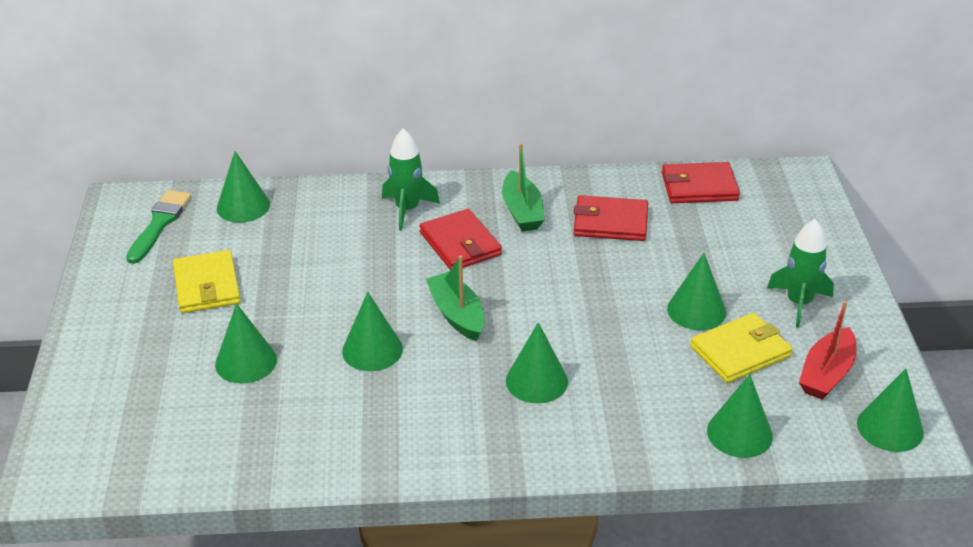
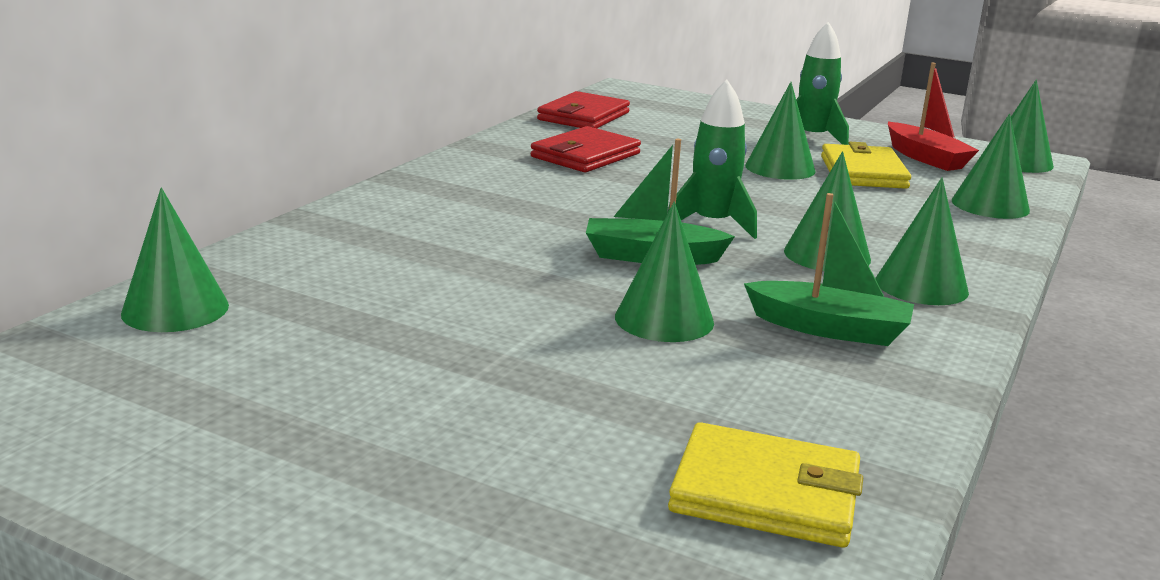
camera: 60 degrees left, 15 degrees down
green brush [126,190,191,264] -> none
yellow wallet [173,250,241,313] -> yellow wallet moved to [668,422,863,548]
green cone [215,303,277,384] -> green cone moved to [875,177,969,305]
green rocket [382,129,440,230] -> green rocket moved to [667,80,757,239]
red wallet [420,209,502,270] -> none
green boat [502,143,545,232] -> green boat moved to [744,193,914,346]

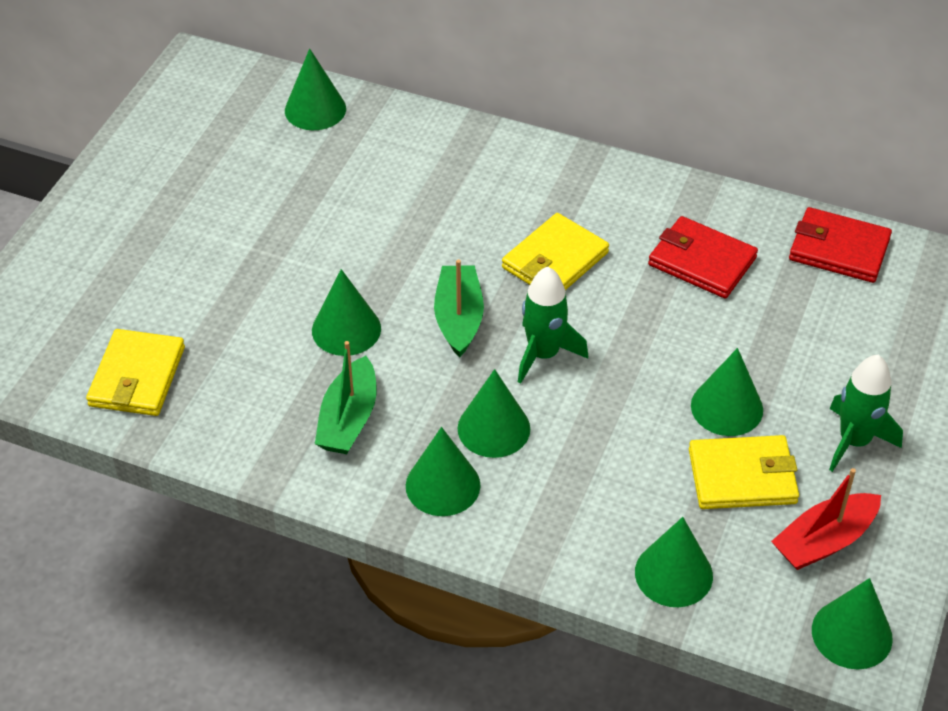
camera: 85 degrees right, 25 degrees up
none -> yellow wallet [502,213,609,290]

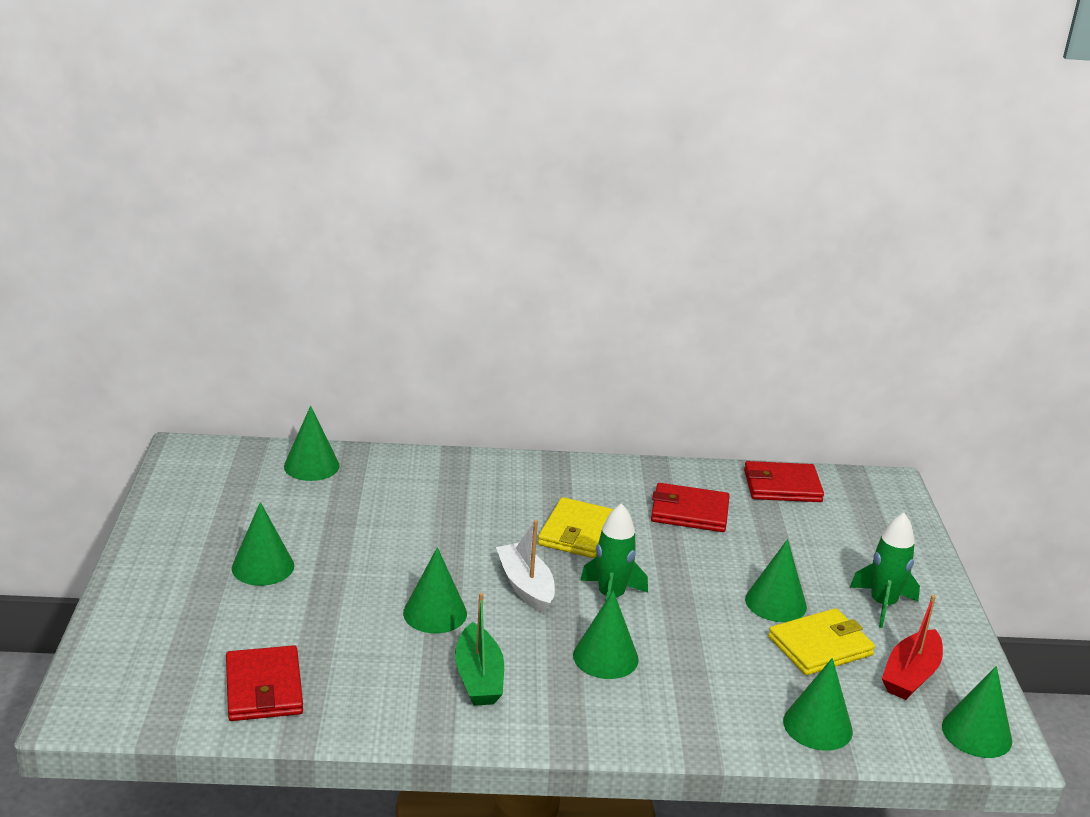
camera: 25 degrees left, 20 degrees down
yellow wallet [86,329,185,416] -> red wallet [226,645,303,721]
green cone [406,427,481,516] -> green cone moved to [232,502,294,586]
green boat [434,259,484,358] -> white boat [496,520,555,613]

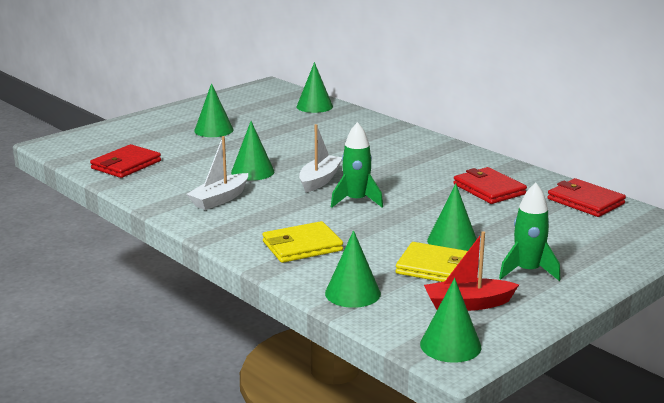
camera: 50 degrees right, 5 degrees down
green boat [455,593,504,706] -> white boat [187,136,248,210]
yellow wallet [538,497,613,558] -> yellow wallet moved to [262,221,343,263]
green cone [573,591,639,679] -> none

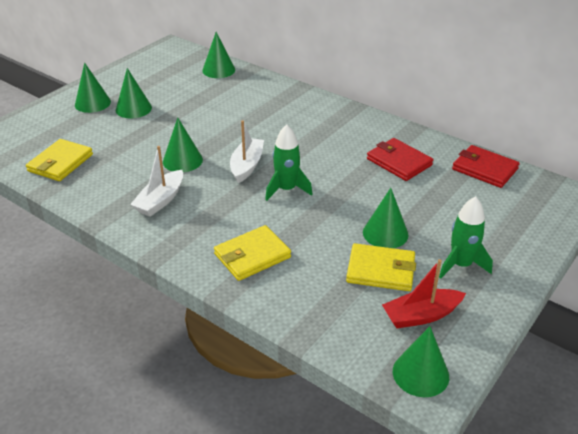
camera: 10 degrees left, 15 degrees up
red wallet [90,144,161,178] -> yellow wallet [26,139,93,181]
green cone [325,230,381,308] -> green cone moved to [75,63,111,113]

